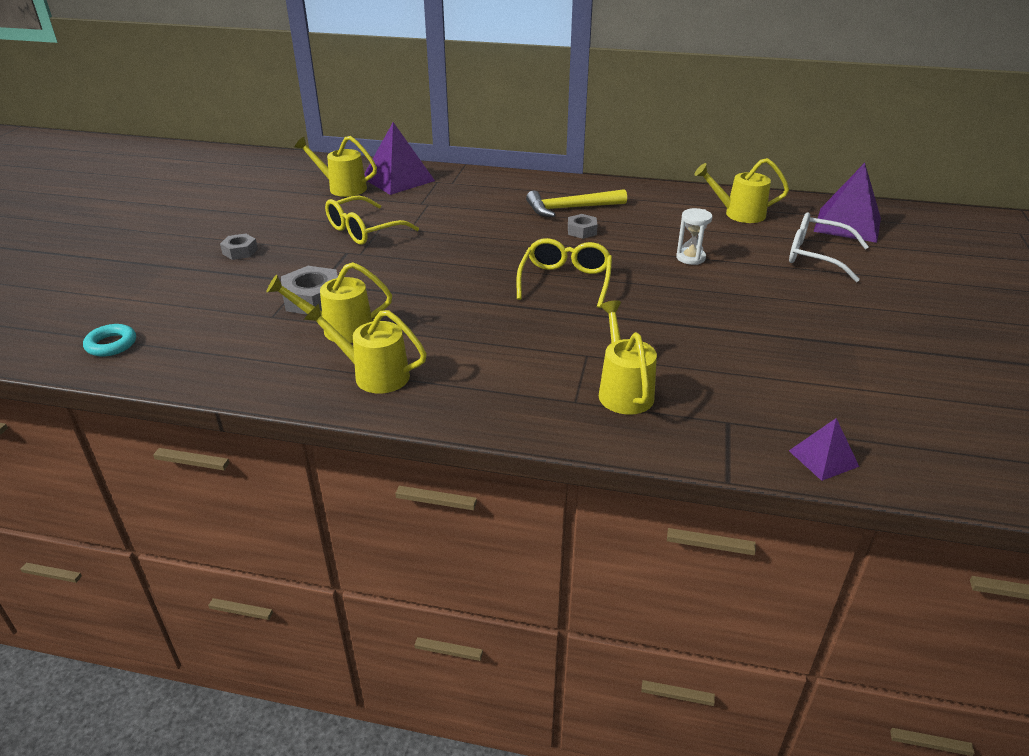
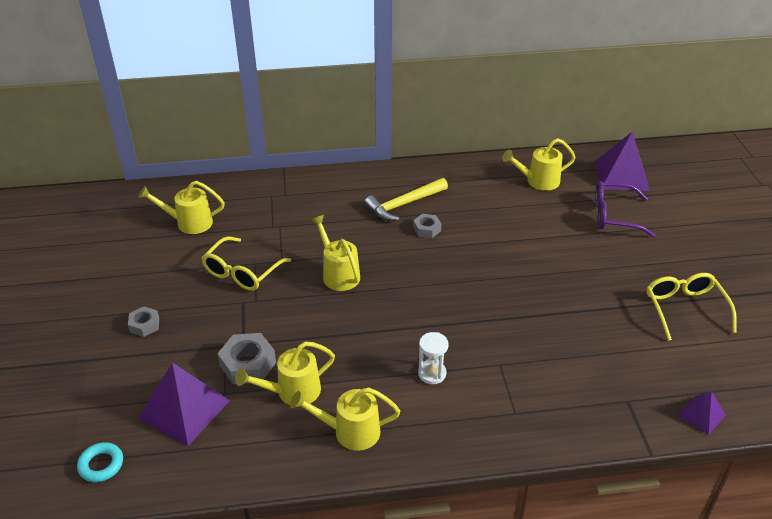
camera: 20 degrees left, 5 degrees up
purple pyramid [364,122,435,195] -> purple pyramid moved to [138,362,230,446]
yellow glasses [516,238,612,308] -> yellow glasses moved to [647,273,737,341]
yellow watering can [599,300,657,415] -> yellow watering can moved to [310,215,360,291]
white hourglass [676,208,713,265] -> white hourglass moved to [418,332,449,384]
white glasses [789,212,869,282] -> purple glasses [595,181,655,237]

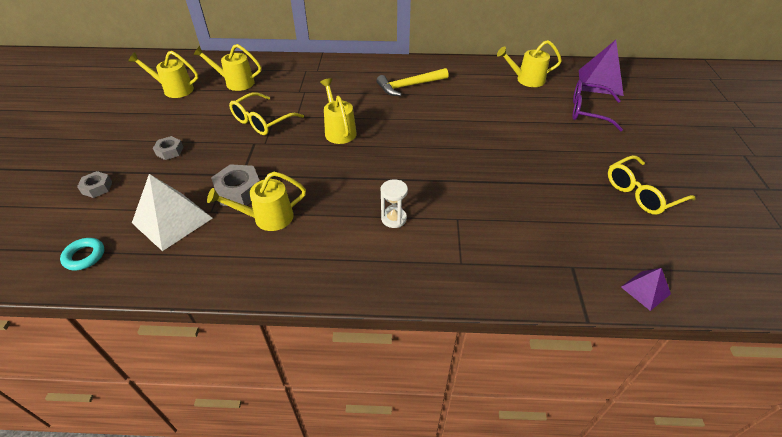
camera: 10 degrees right, 5 degrees up
purple pyramid [138,362,230,446] -> white pyramid [132,174,213,251]
yellow watering can [290,388,400,451] -> yellow watering can moved to [128,51,198,98]
grey nut [413,214,441,238] -> grey nut moved to [77,171,112,198]
yellow glasses [647,273,737,341] -> yellow glasses turned 120 degrees counterclockwise [608,155,696,214]

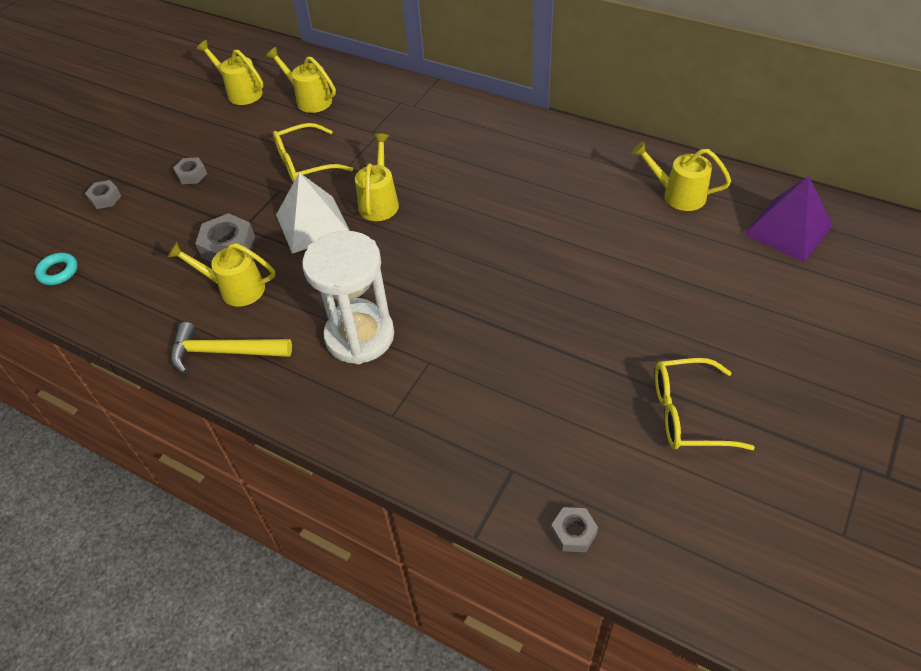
camera: 30 degrees right, 5 degrees up
white pyramid [132,174,213,251] -> white pyramid moved to [276,172,350,254]
yellow hammer [376,68,449,96] -> yellow hammer moved to [171,322,292,374]
white hourglass [381,179,408,228] -> white hourglass [302,231,394,364], size x2.22
purple glasses [572,80,623,131] -> none
purple pyramid [621,268,671,311] -> grey nut [551,507,598,552]

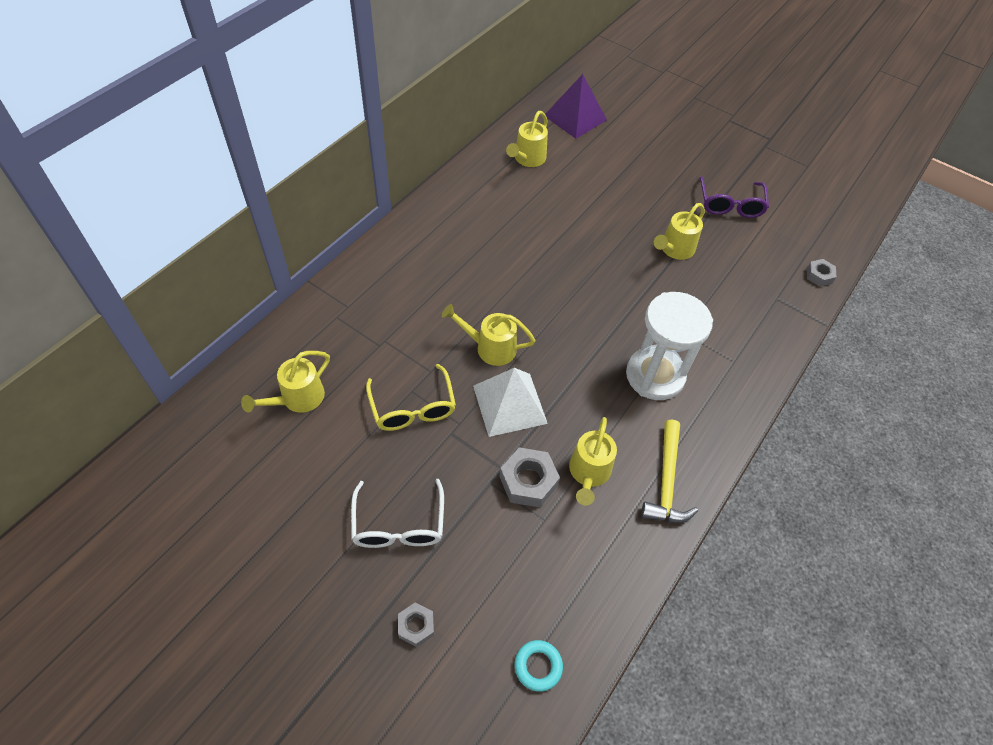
camera: 90 degrees left, 5 degrees up
grey nut [173,157,207,184] -> white glasses [351,479,444,548]
yellow watering can [196,40,263,105] -> yellow watering can moved to [654,203,705,260]
yellow glasses [655,358,755,450] -> purple glasses [699,176,769,218]

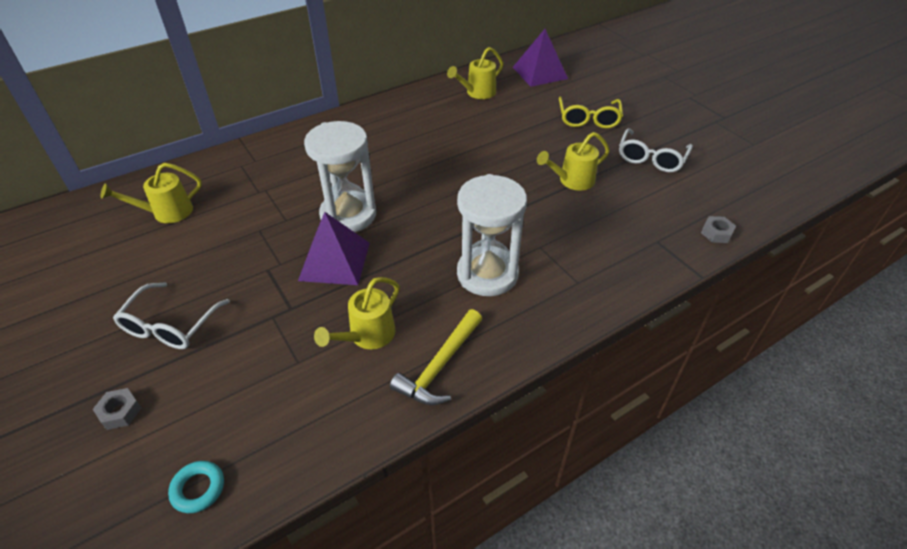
camera: 25 degrees right, 10 degrees down
yellow glasses [366,364,456,431] -> yellow glasses moved to [559,97,623,128]
yellow watering can [442,304,536,366] -> white hourglass [304,121,376,232]
white pyramid [473,368,548,437] -> purple pyramid [298,212,370,285]
grey nut [499,447,560,507] -> none
purple glasses [699,176,769,218] -> white glasses [619,128,693,172]

